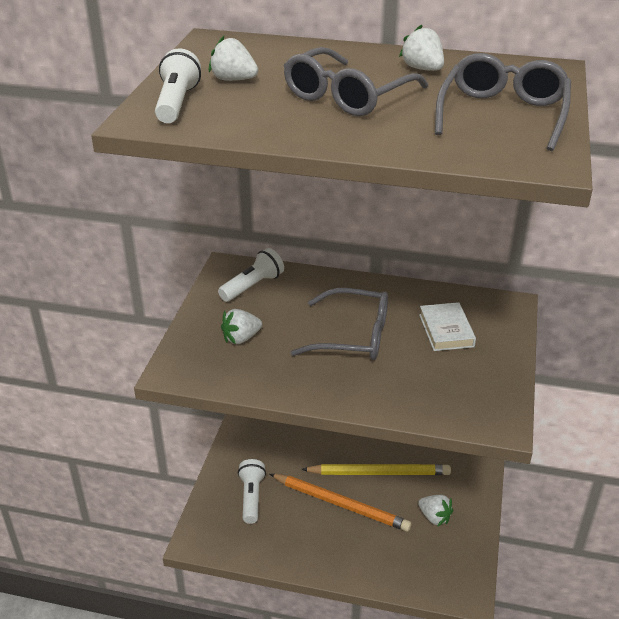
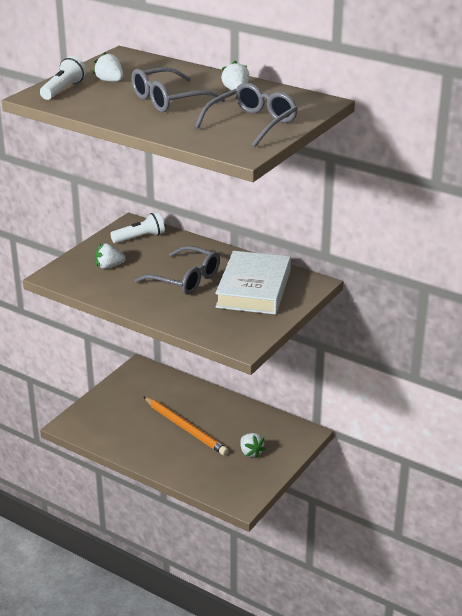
camera: 20 degrees right, 5 degrees down
white flashlight [238,459,266,524] -> none
yellow pencil [301,464,451,475] -> none
white book [419,302,476,351] -> white book [215,251,291,315], size x1.92

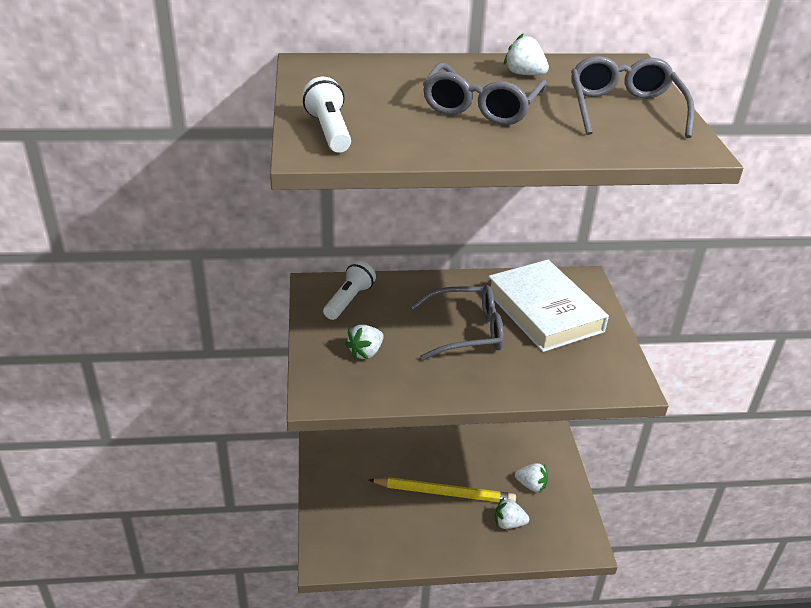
camera: 40 degrees left, 5 degrees up
white strawberry [93,52,123,81] -> white strawberry moved to [495,498,529,529]
orange pencil [144,397,229,456] -> yellow pencil [369,477,516,502]

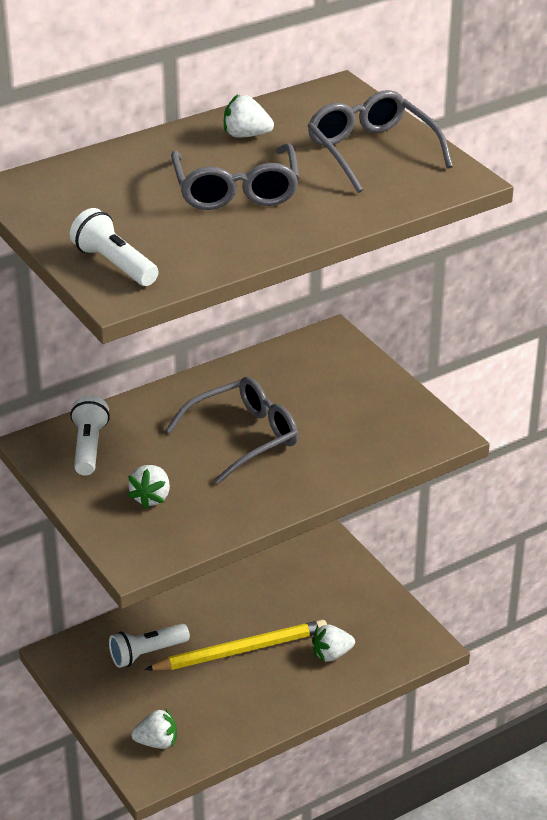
camera: 25 degrees left, 0 degrees up
white book [488,260,609,352] -> none
white strawberry [515,463,548,492] -> white strawberry moved to [131,708,177,749]
none -> white flashlight [109,624,190,668]

